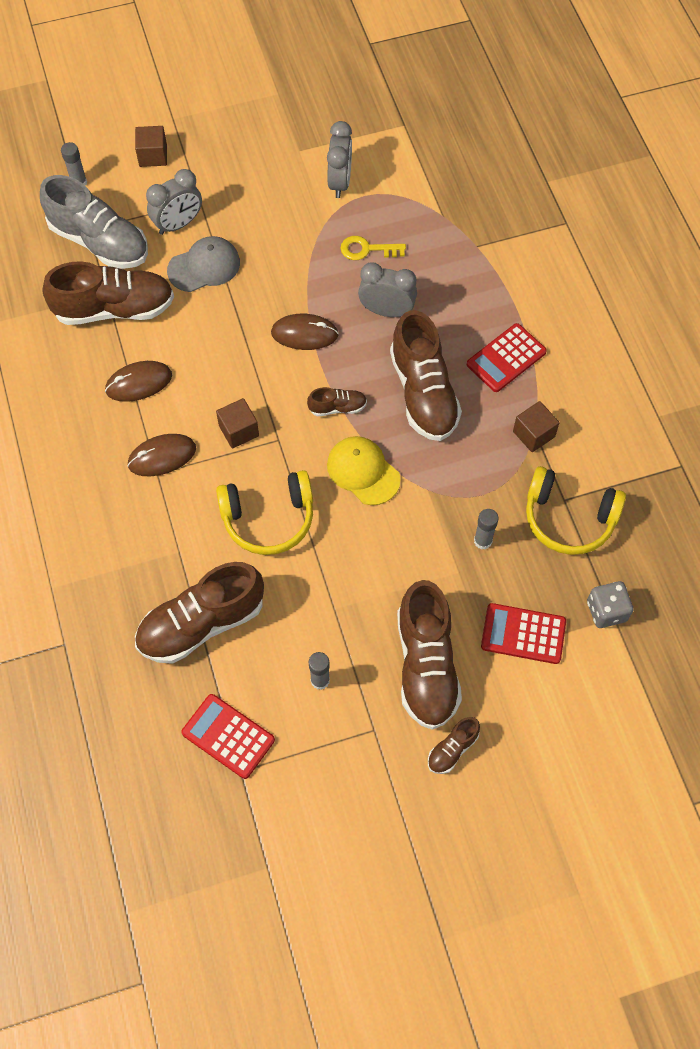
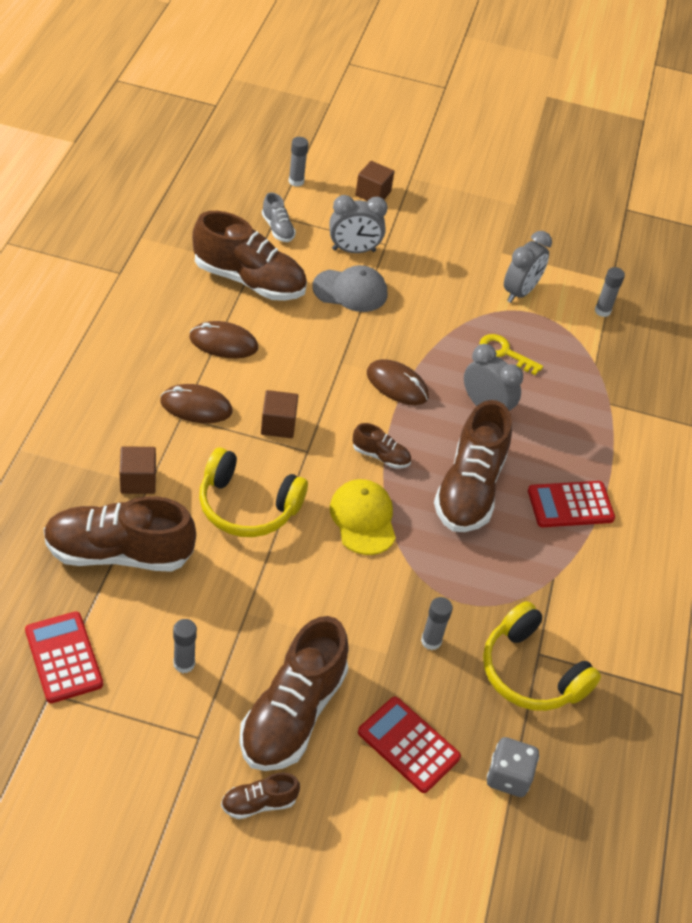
camera: 25 degrees right, 15 degrees down
grey shoe [40,175,148,269] -> grey shoe [262,192,296,242], size x0.46
brown cube [513,401,559,452] -> brown cube moved to [120,446,156,494]
none -> grey glue stick [595,267,625,317]

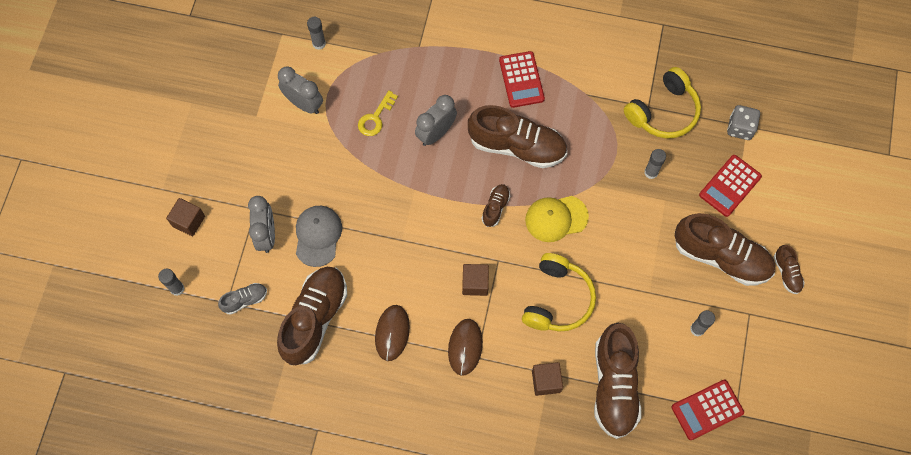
camera: 85 degrees left, 20 degrees up
brown mouse [367,359,429,405] -> none

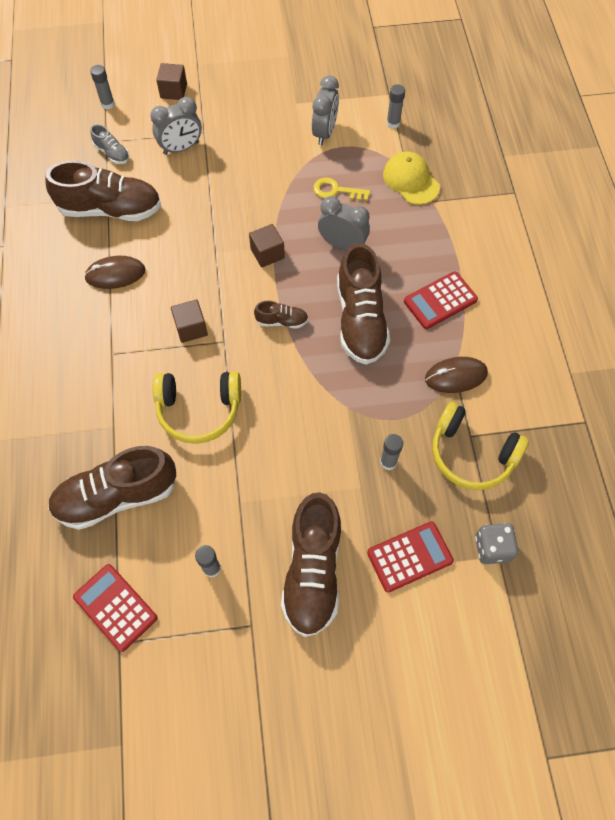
camera: 70 degrees right, 5 degrees down
grey cap [296,206,342,267] -> none
brown mouse [448,319,483,376] -> brown mouse moved to [425,357,488,393]
yellow cap [525,196,589,242] -> yellow cap moved to [383,151,440,205]
brown cube [532,362,563,396] -> brown cube moved to [249,224,285,267]
red calculator [699,155,762,217] -> red calculator turned 135 degrees clockwise [367,521,454,593]
brown shoe [774,245,805,294] -> none

